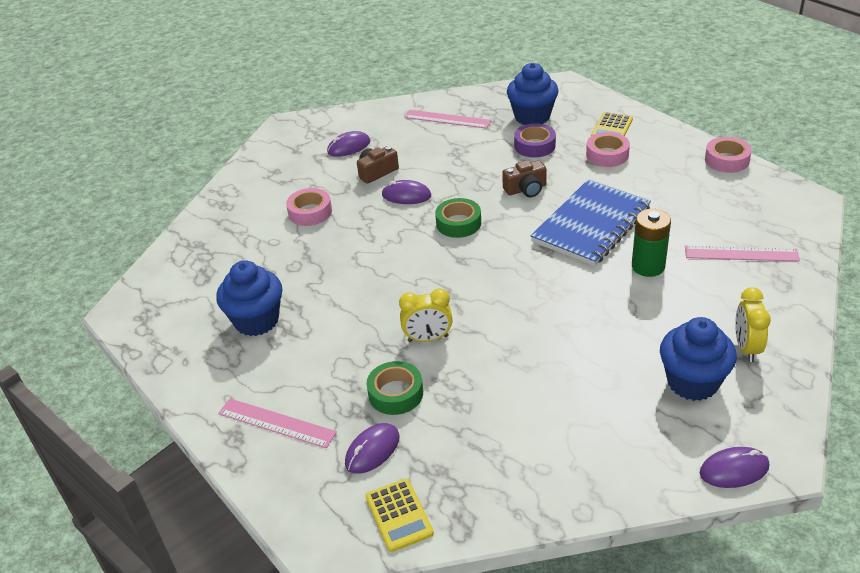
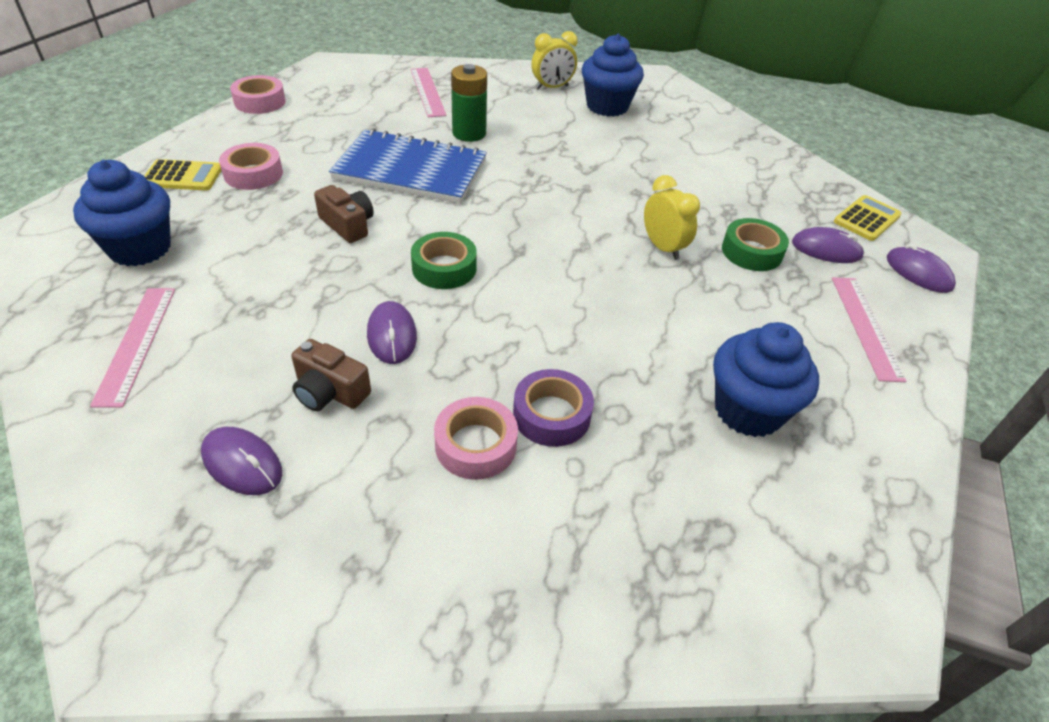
camera: 120 degrees left, 5 degrees up
purple tape [514,123,556,158] -> purple tape moved to [513,369,594,447]
purple mouse [700,447,769,488] -> purple mouse moved to [887,244,956,293]

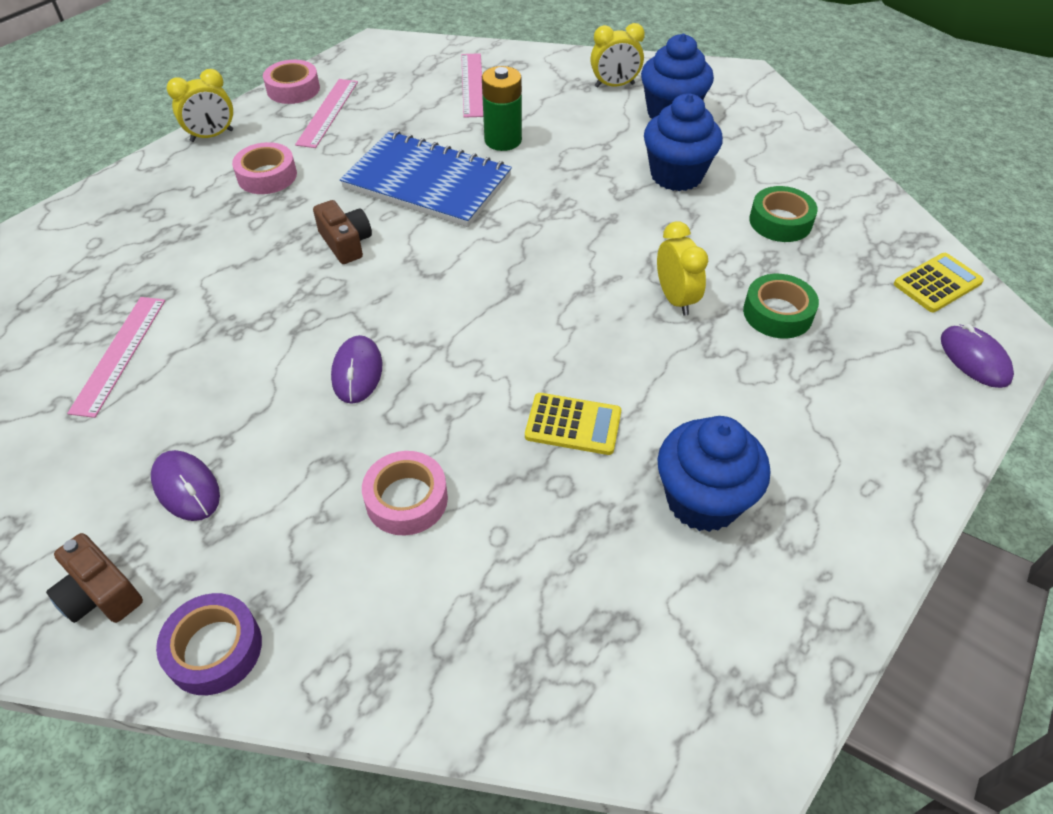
camera: 15 degrees right, 5 degrees up
blue cupcake [73,160,171,266] -> blue cupcake moved to [644,94,723,191]
yellow calculator [144,159,221,191] -> yellow calculator moved to [525,393,621,455]
brown camera [291,339,371,411] -> brown camera moved to [46,533,143,623]
green tape [411,232,477,289] -> green tape moved to [749,186,818,242]
purple tape [513,369,594,447] -> purple tape moved to [156,593,262,695]
purple mouse [792,227,865,263] -> none
pink ruler [832,277,906,382] -> pink ruler moved to [295,79,358,148]
none -> yellow clock [167,69,233,142]

